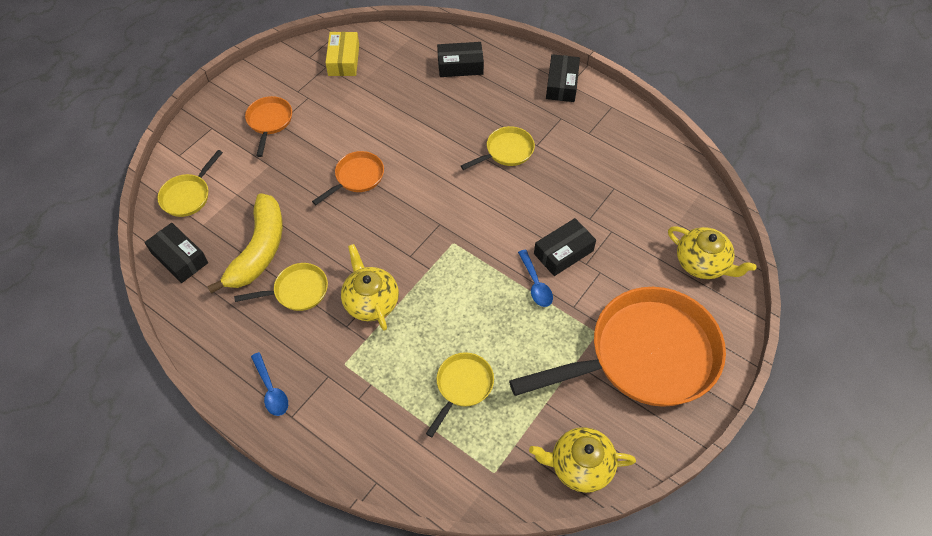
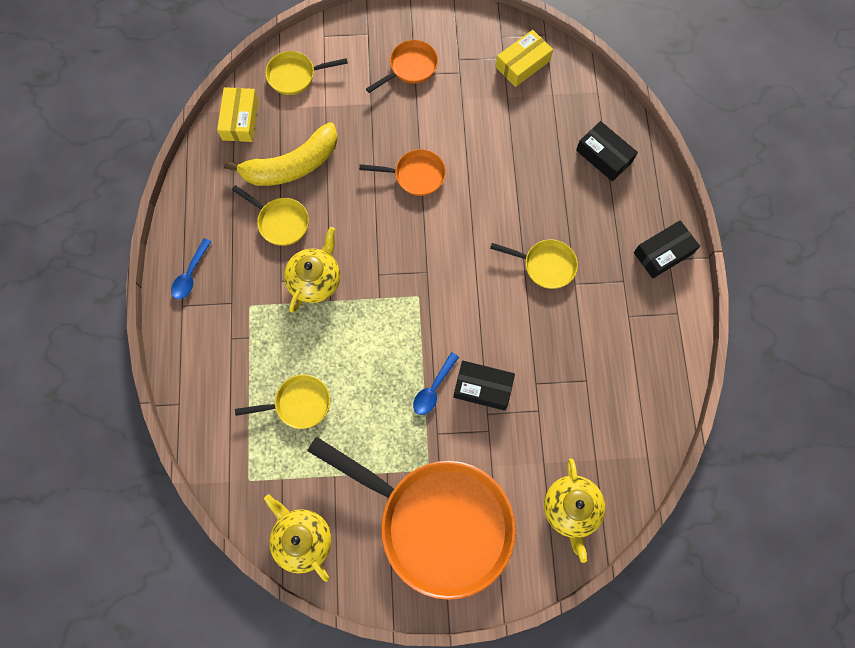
camera: 50 degrees right, 15 degrees up
black box [144,223,208,283] -> yellow box [217,87,259,142]

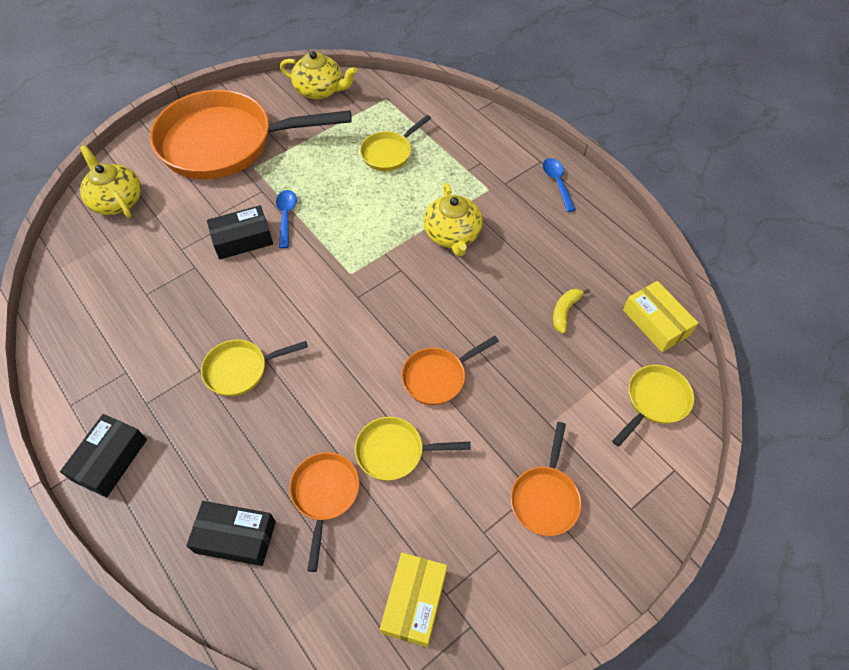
camera: 145 degrees right, 15 degrees down
yellow banana [224,122,338,186] -> yellow banana [553,289,590,334], size x0.44
yellow pan [232,185,309,246] -> yellow pan moved to [355,417,471,481]
none -> orange pan [289,452,359,572]

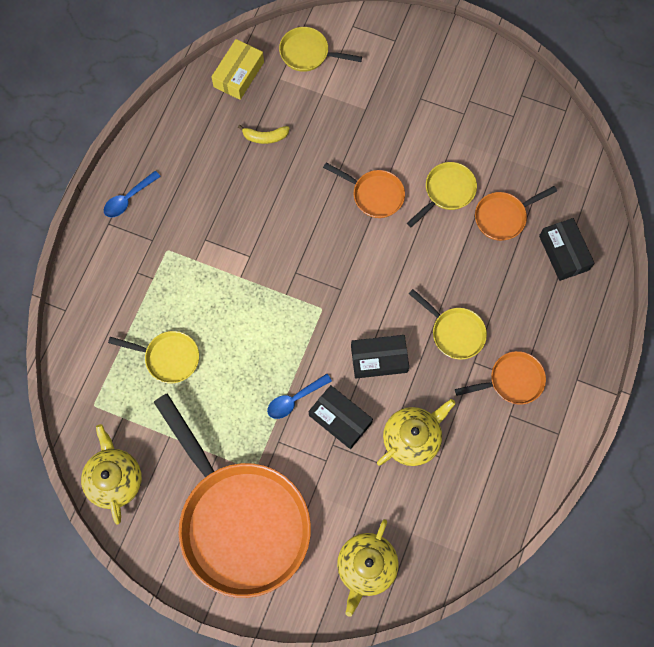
camera: 120 degrees left, 15 degrees up
black box [60,414,147,498] -> black box moved to [351,335,409,379]
yellow pan [355,417,471,481] -> yellow pan turned 105 degrees counterclockwise [407,162,477,227]
yellow box [380,552,447,647] -> none
yellow teapot [424,183,483,257] -> yellow teapot moved to [377,399,456,466]
orange pan [511,422,582,536] -> orange pan moved to [455,351,546,404]

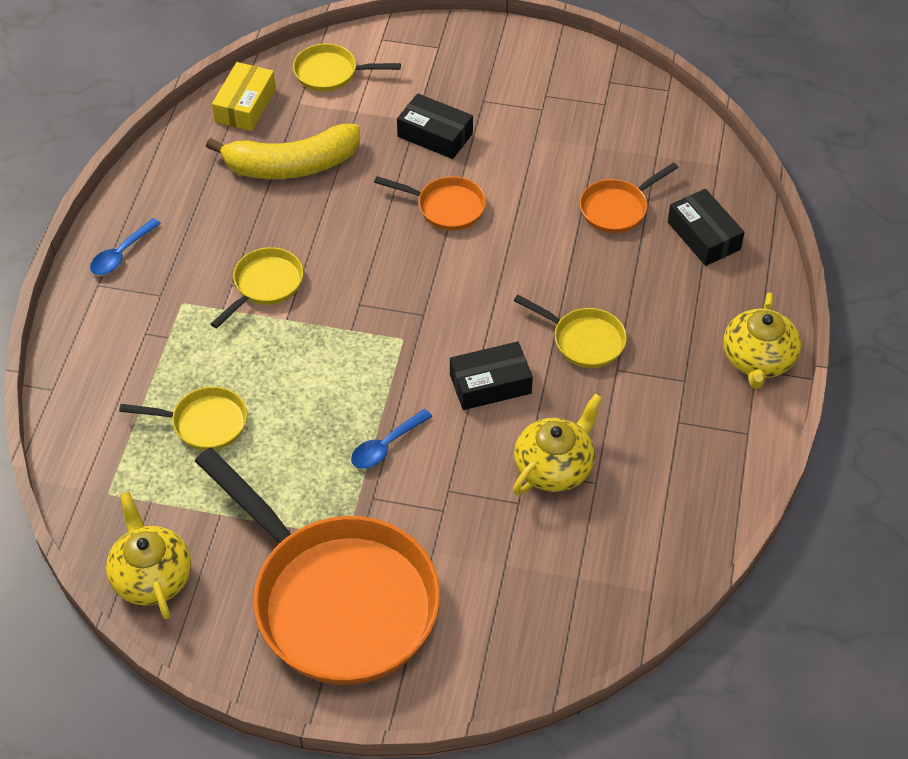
camera: 10 degrees left, 20 degrees down
yellow banana [238,125,290,144] -> yellow banana [206,124,360,179], size x2.28
black box [309,385,373,449] -> black box moved to [397,93,473,159]
yellow teapot [337,519,399,617] -> yellow teapot moved to [724,293,801,389]
yellow pan [407,162,477,227] -> yellow pan moved to [211,247,303,328]
orange pan [455,351,546,404] -> none

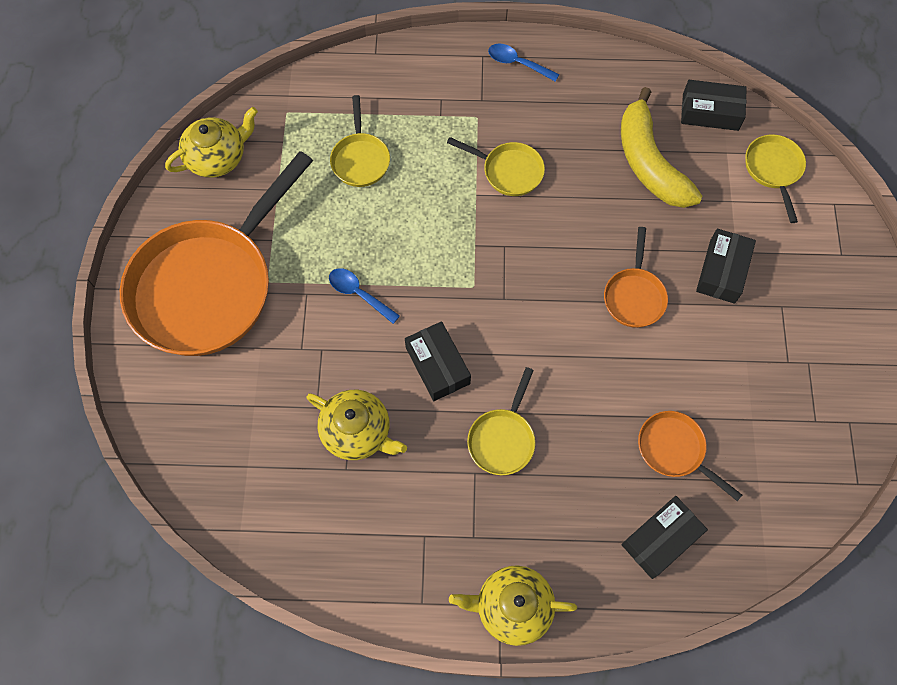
camera: 80 degrees right, 15 degrees up
yellow box [212,62,276,131] -> black box [681,80,747,131]

